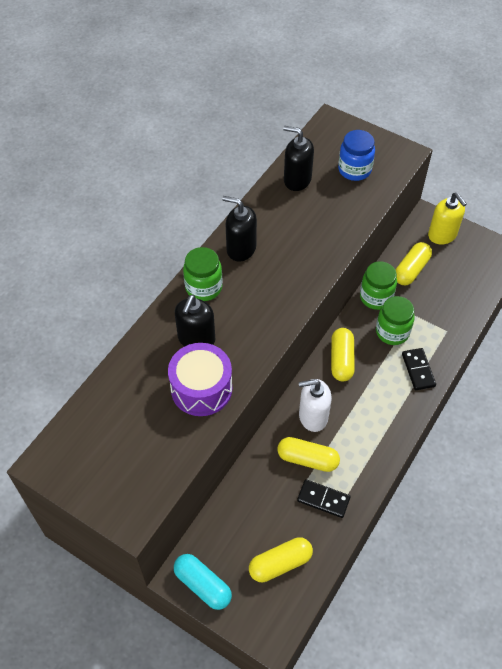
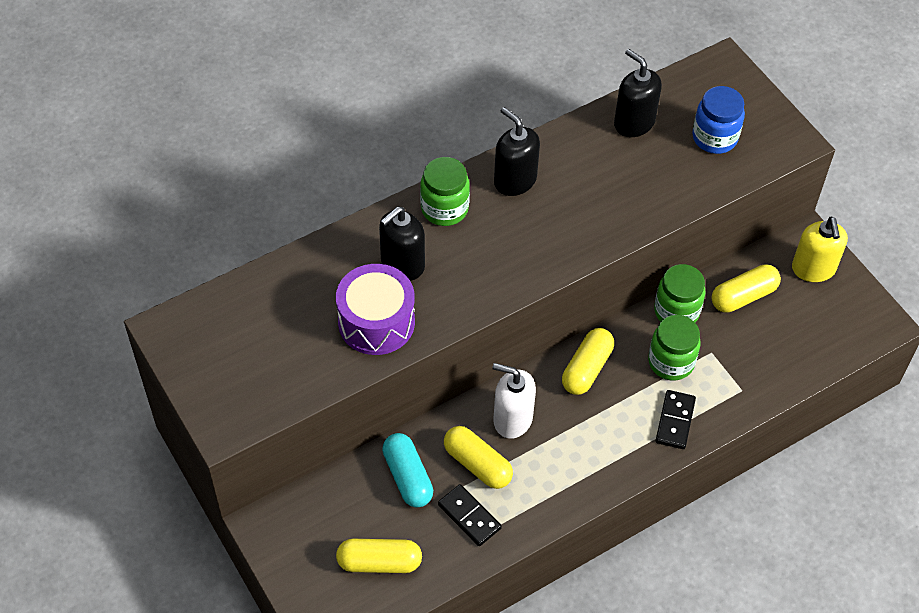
camera: 25 degrees right, 0 degrees up
turquoise capsule [174,554,232,610] -> turquoise capsule moved to [382,433,433,508]

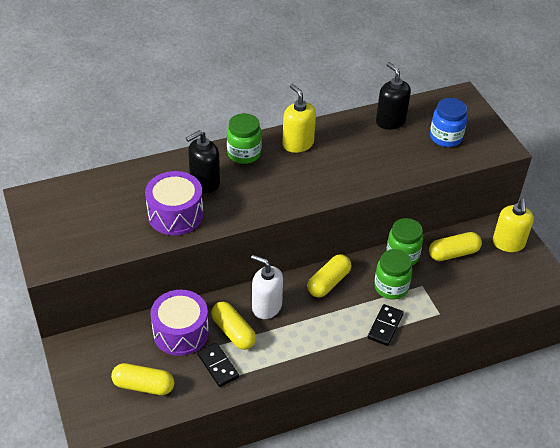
camera: 10 degrees right, 10 degrees down
turquoise capsule [382,433,433,508] -> purple drum [150,290,209,356]
black soap dispenser [494,107,540,196] -> yellow soap dispenser [282,84,316,153]

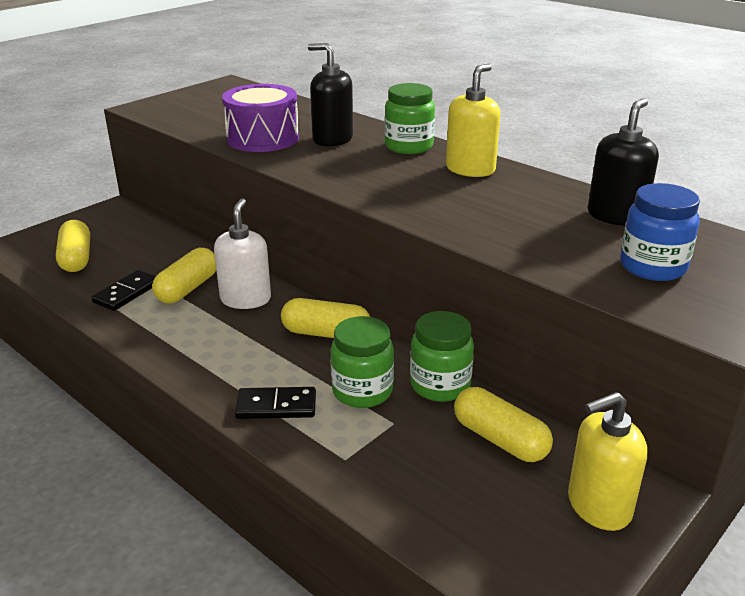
camera: 65 degrees right, 15 degrees down
purple drum [150,290,209,356] -> none

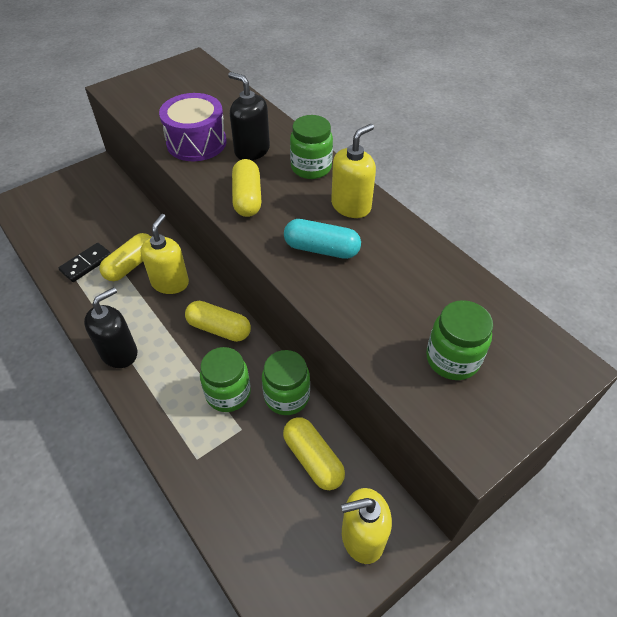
camera: 10 degrees right, 20 degrees up
yellow capsule [56,220,90,272] -> yellow capsule moved to [232,159,261,217]
white soap dispenser [214,198,271,309] -> yellow soap dispenser [141,214,189,294]
black domino [235,387,316,419] -> none
black soap dispenser [588,98,659,226] -> black soap dispenser moved to [84,287,137,368]
blue jar [620,183,700,281] -> green jar [426,300,493,380]
none -> turquoise capsule [284,219,361,259]

